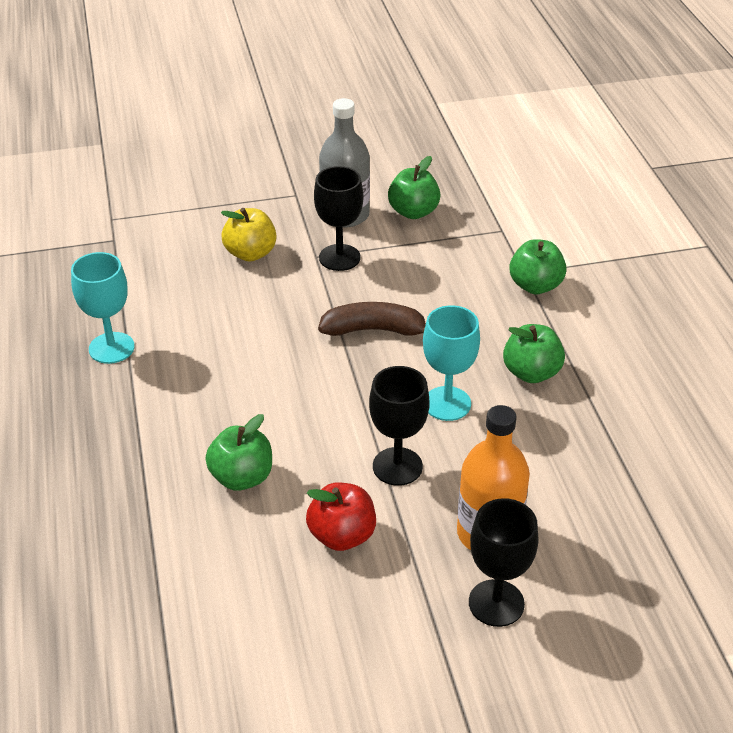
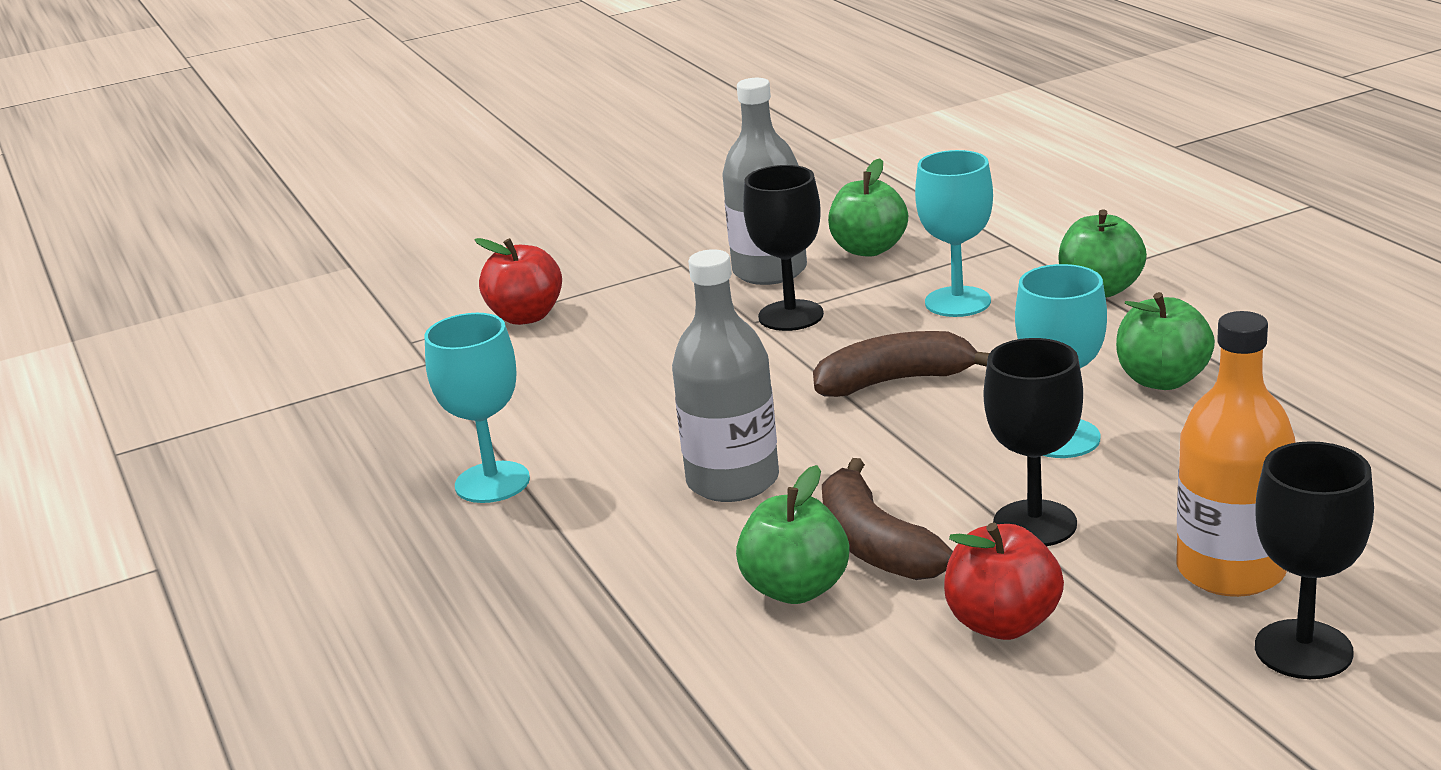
camera: 10 degrees left, 15 degrees down
yellow apple [221,208,277,262] -> none
none -> red apple [475,238,562,325]
none -> grey bottle [672,249,779,502]
none -> brown banana [822,458,953,580]
none -> turquoise goblet [915,150,993,317]

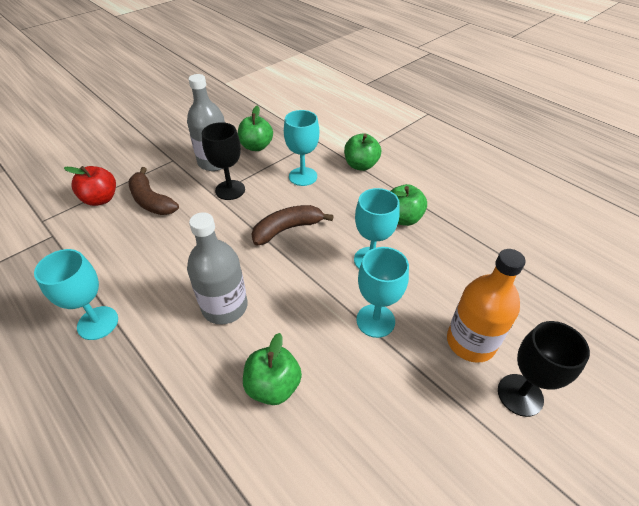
camera: 20 degrees left, 20 degrees up
brown banana [822,458,953,580] -> brown banana moved to [129,167,179,215]
red apple [944,523,1064,640] -> none
black goblet [984,338,1083,546] -> turquoise goblet [356,247,409,338]

